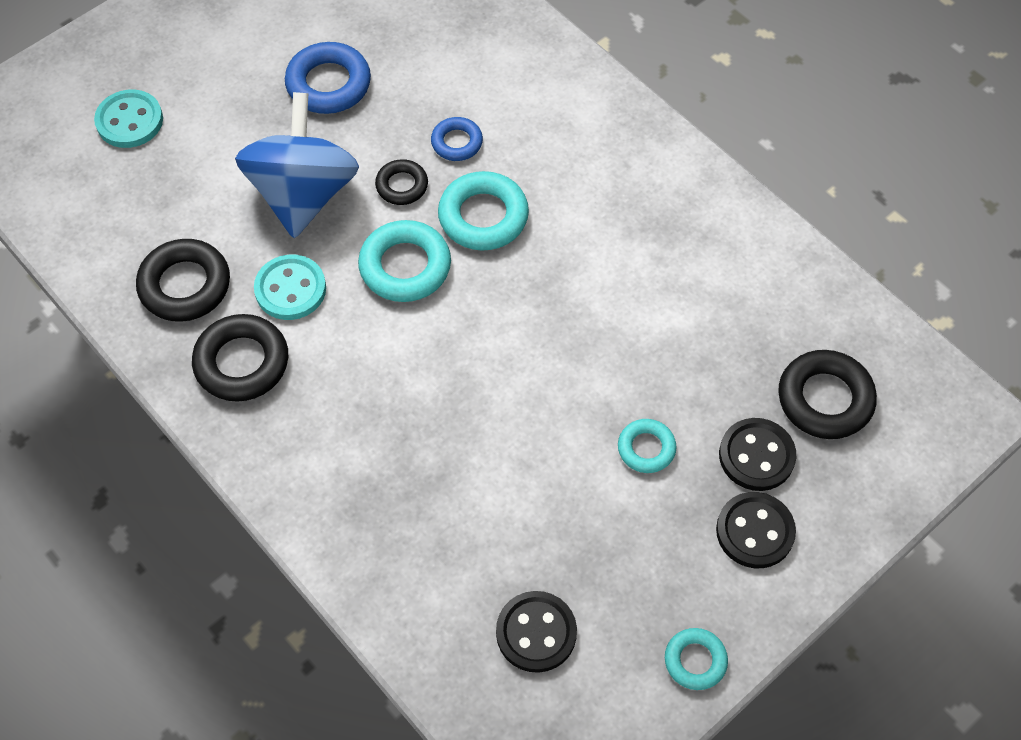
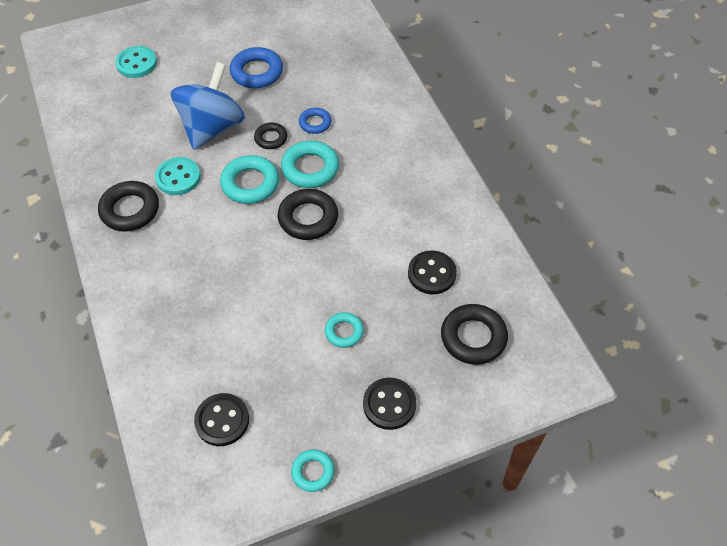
camera: 20 degrees right, 5 degrees down
black ring [136,239,230,322] -> black ring moved to [277,189,338,240]
black button [719,418,796,491] -> black button moved to [408,251,457,294]

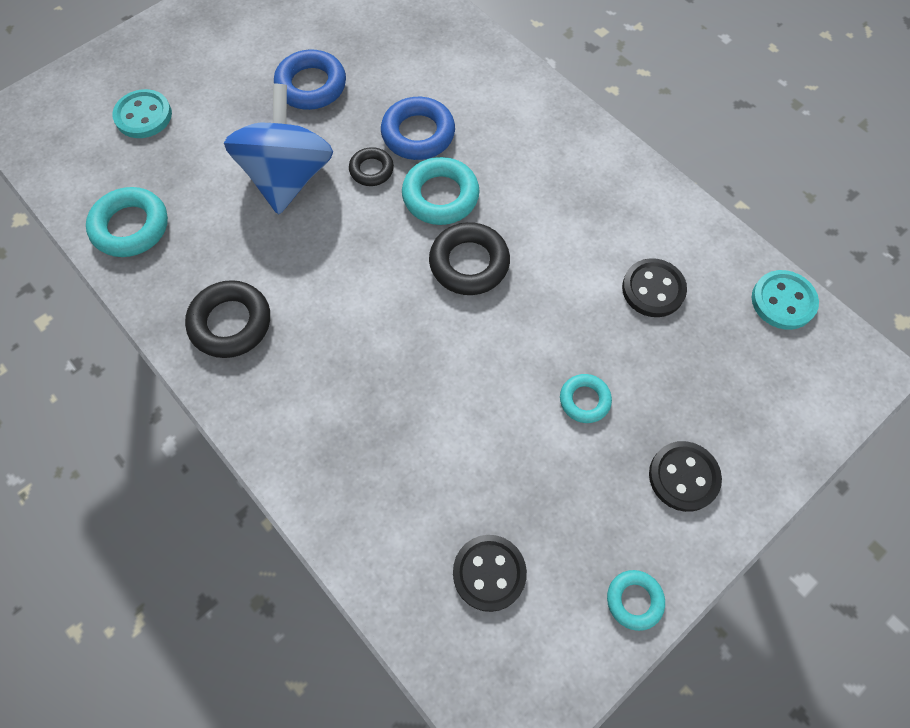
camera: 20 degrees left, 10 degrees up
turquoise button [155,157,201,195] -> turquoise button moved to [752,270,819,330]
turquoise ring [220,155,279,204] -> turquoise ring moved to [86,187,168,257]
blue ring [299,108,332,134] -> blue ring [381,97,455,160], size x1.69
black ring [441,304,508,365] -> none

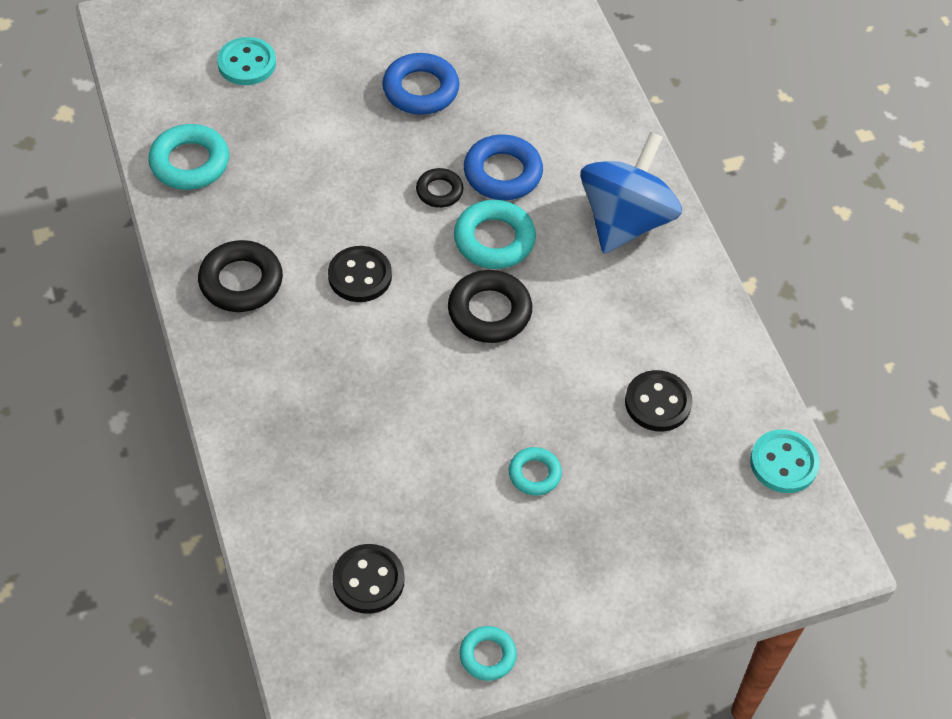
camera: 20 degrees right, 10 degrees down
blue spinning top [224,84,333,214] -> blue spinning top moved to [580,132,682,254]
black button [649,441,722,512] -> black button moved to [328,246,392,302]

